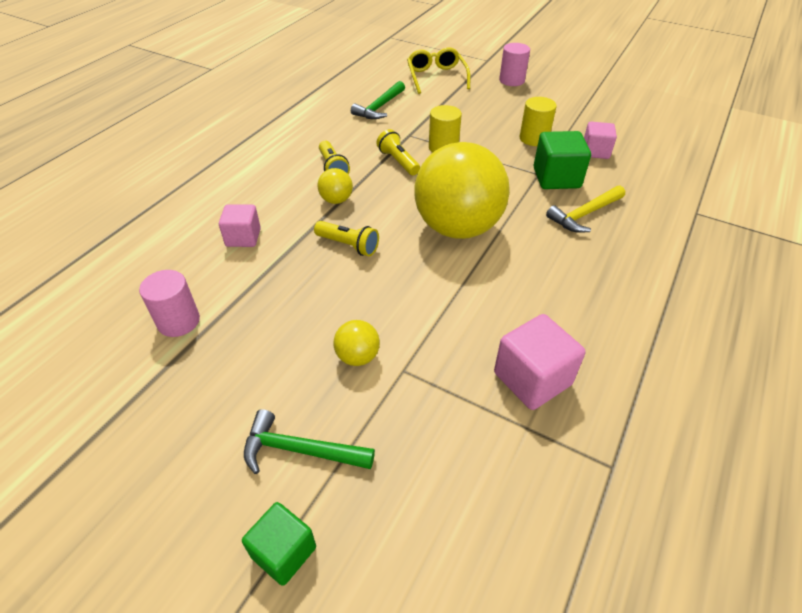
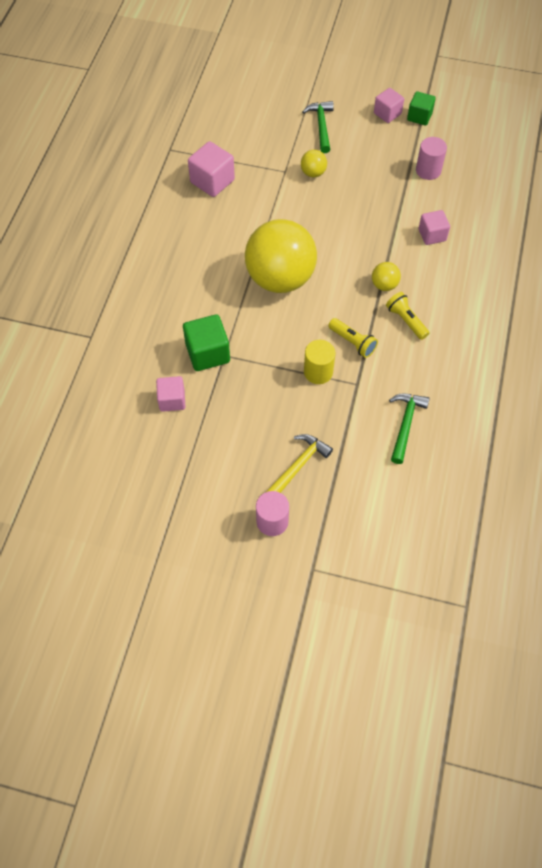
camera: 165 degrees right, 15 degrees up
green cube [242,502,316,586] -> green cube moved to [407,91,436,125]
green hammer [244,409,375,474] -> green hammer turned 90 degrees counterclockwise [302,101,334,153]
yellow flashlight [314,221,379,256] -> none
yellow glasses [407,47,470,94] -> none
yellow cylinder [519,97,557,146] -> none
yellow hammer [546,186,625,233] -> yellow hammer moved to [266,434,333,493]
none -> pink cube [374,88,404,123]

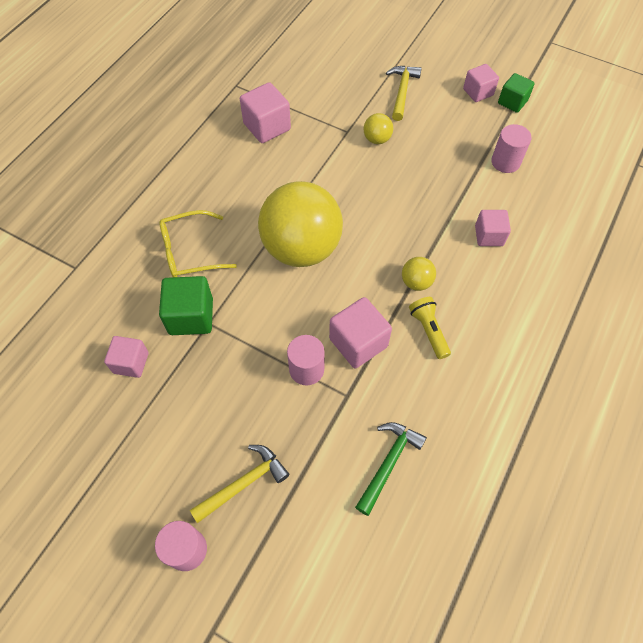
camera: 15 degrees right, 0 degrees up
green hammer [302,101,334,153] -> yellow hammer [386,66,422,121]
yellow cylinder [304,340,335,384] -> pink cylinder [287,335,325,386]
yellow flashlight [328,318,378,358] -> pink cube [329,297,392,368]
none -> yellow glasses [159,210,237,277]

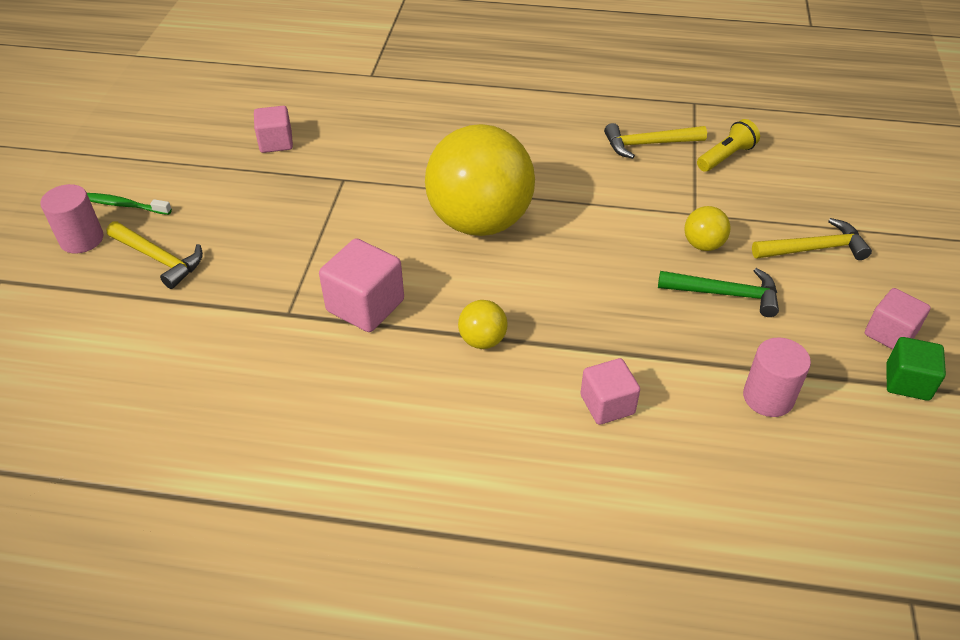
camera: 70 degrees right, 15 degrees down
yellow glasses [159,210,237,277] -> none
green cube [159,276,213,335] -> none
pink cube [240,82,291,143] -> yellow hammer [604,123,707,159]
pink cylinder [287,335,325,386] -> none
green hammer [355,422,427,516] -> green hammer moved to [658,268,779,317]
yellow flashlight [409,297,451,359] -> yellow flashlight moved to [697,119,760,172]
none -> green toothbrush [87,193,172,215]

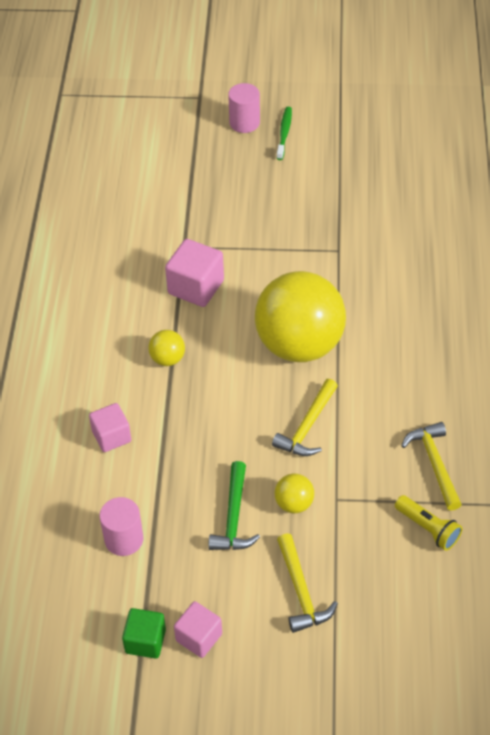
camera: 85 degrees right, 5 degrees up
yellow hammer [107,222,203,289] -> yellow hammer moved to [272,379,338,456]
pink cube [254,106,293,153] -> none

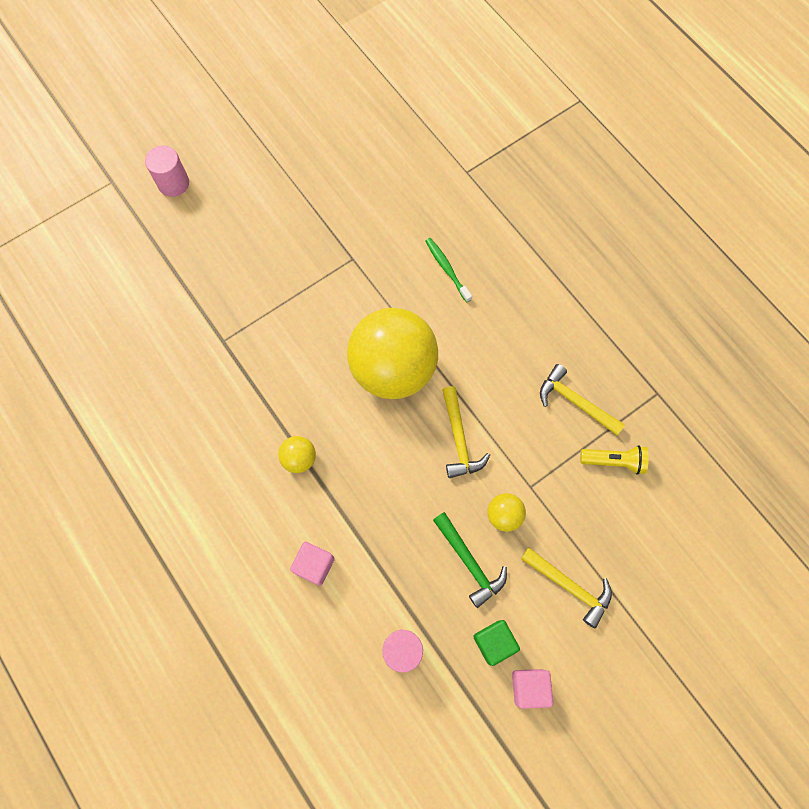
camera: 40 degrees left, 20 degrees up
green cube [122,608,166,659] -> green cube moved to [473,620,520,666]
pink cube [165,239,224,307] -> none
green toothbrush [277,107,292,160] -> green toothbrush moved to [425,238,472,302]

